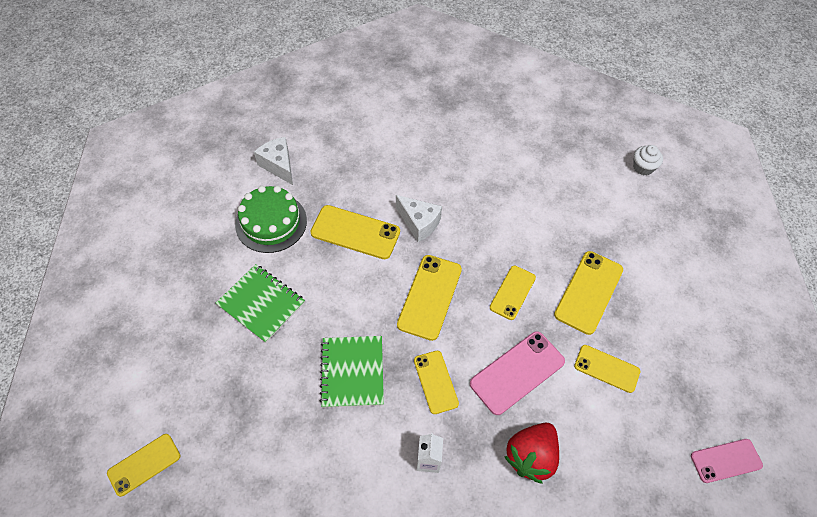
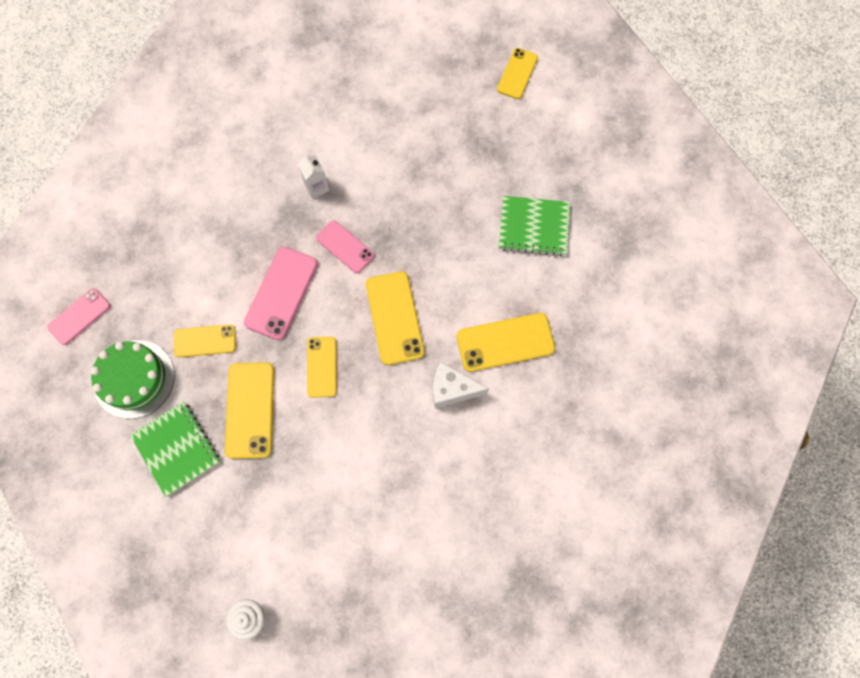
camera: 150 degrees right, 15 degrees up
green cake [235,186,307,253] -> green cake moved to [91,340,175,419]
white cheese [254,137,293,185] -> none
green notebook [320,336,384,408] -> green notebook moved to [130,401,220,497]
yellow phone [414,351,459,414] -> pink phone [316,220,374,273]
red strawberry [504,423,559,484] -> none

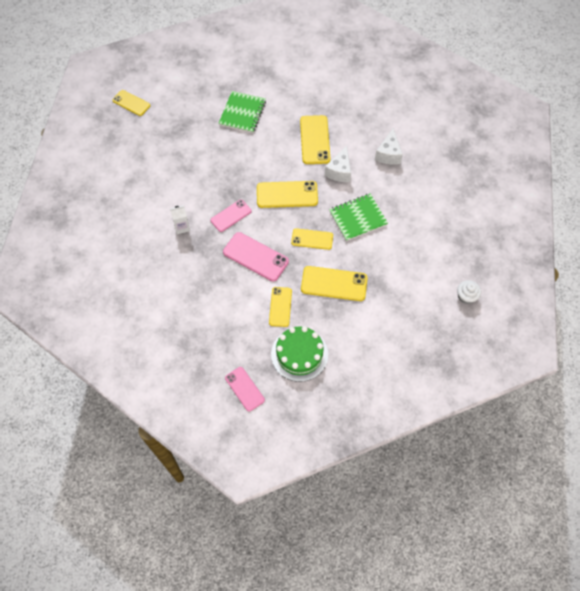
camera: 80 degrees left, 10 degrees down
green notebook [130,401,220,497] -> green notebook moved to [329,193,388,241]
none -> white cheese [375,128,403,165]

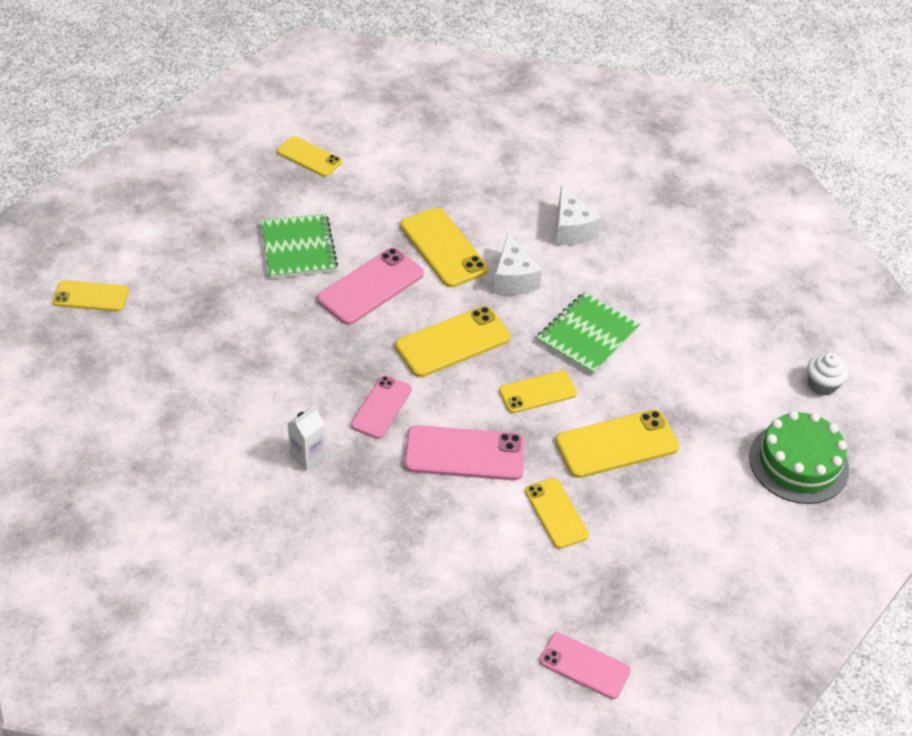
camera: 30 degrees left, 15 degrees down
green cake [271,326,328,382] -> green cake moved to [749,411,849,504]
none -> yellow phone [277,136,342,177]
none -> pink phone [317,248,424,325]

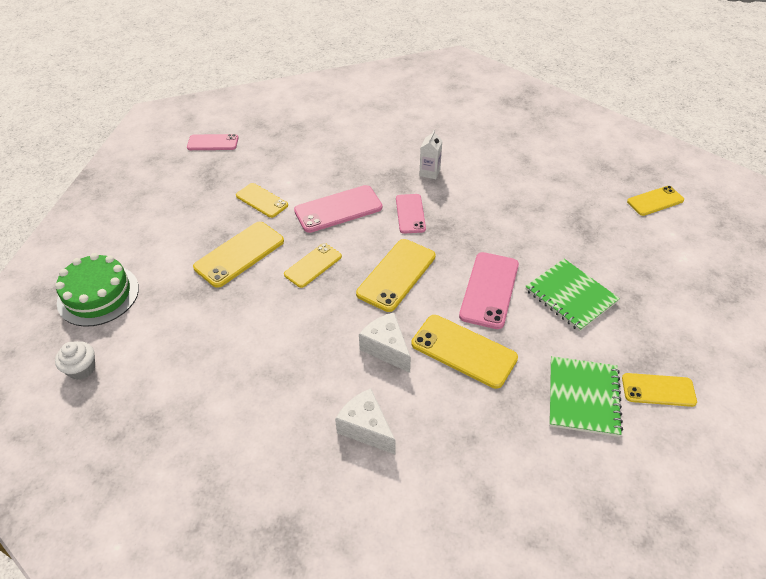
camera: 155 degrees right, 0 degrees up
green notebook [537,292,640,375] -> green notebook moved to [549,356,623,437]

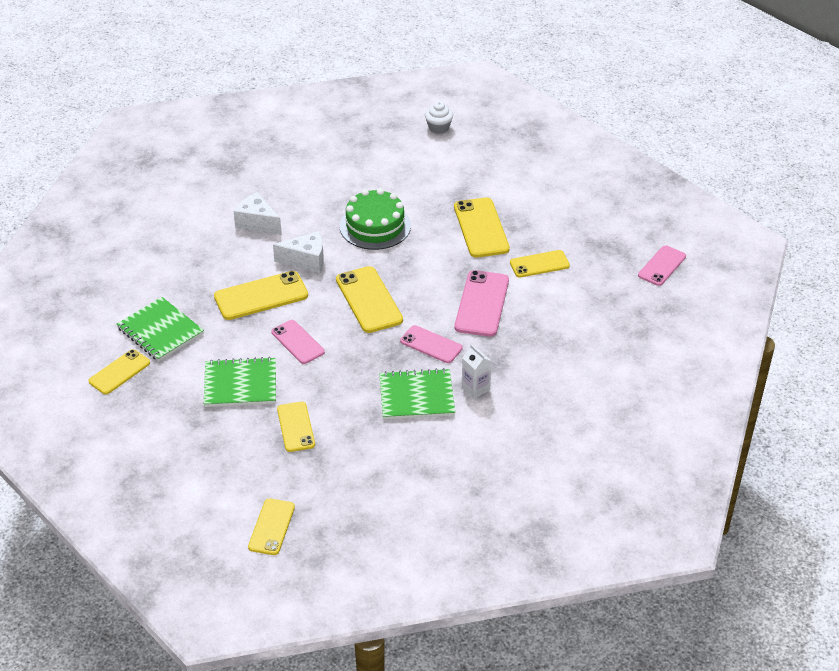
camera: 125 degrees right, 5 degrees down
green cake [55,253,139,327] -> green cake moved to [340,188,411,250]
yellow phone [284,243,342,288] -> yellow phone moved to [277,402,315,452]
white cheese [335,388,396,454] -> white cheese turned 135 degrees counterclockwise [234,192,282,235]
pink phone [459,252,519,329] -> pink phone [271,320,325,364], size x0.65
none -> green notebook [379,368,455,419]

